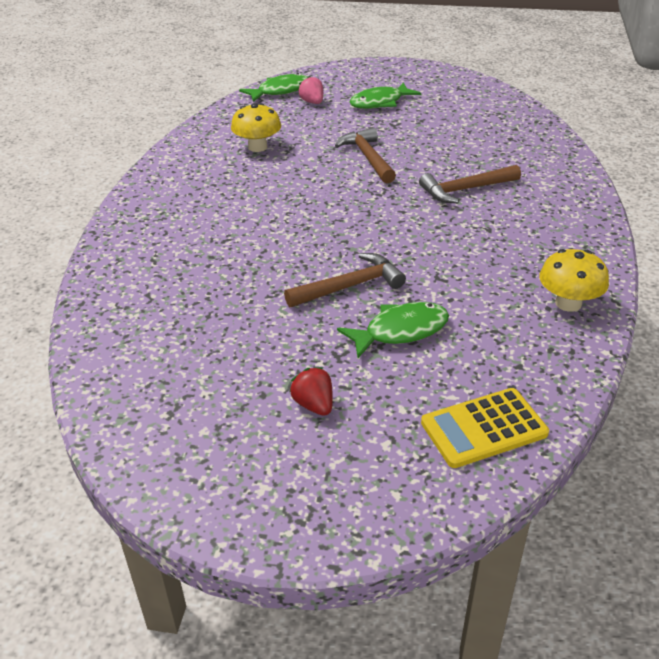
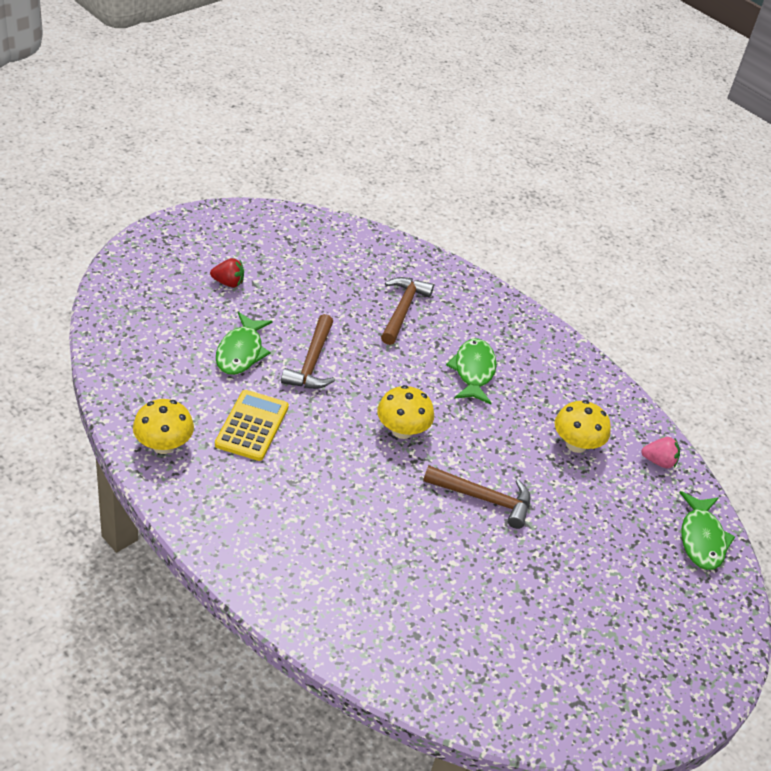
camera: 120 degrees right, 5 degrees up
pink strawberry [298,76,323,104] -> pink strawberry moved to [641,437,680,469]
green fish [350,83,421,109] -> green fish moved to [446,339,497,404]
brown hammer [419,165,521,203] -> brown hammer moved to [381,277,434,345]
yellow calculator [421,388,549,468] -> yellow calculator moved to [215,390,289,461]
none -> yellow mushroom [377,385,434,439]

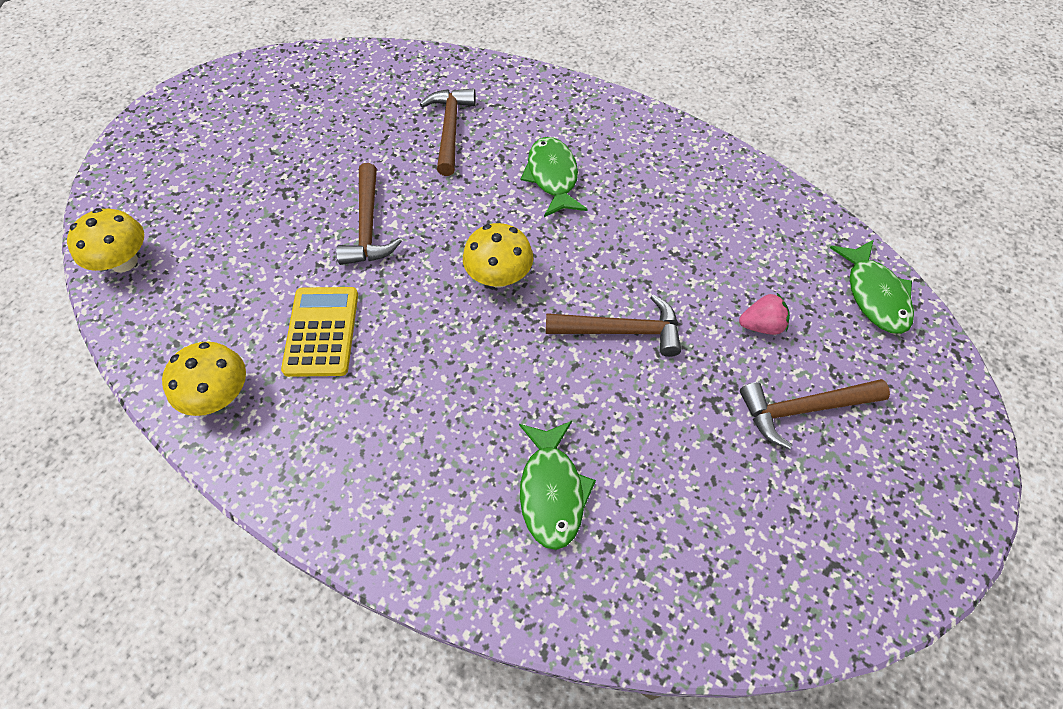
camera: 10 degrees left, 15 degrees up
red strawberry [210,258,244,288] -> none
green fish [216,312,273,375] -> green fish moved to [519,421,596,550]
yellow mushroom [555,400,611,453] -> yellow mushroom moved to [67,208,144,273]
pink strawberry [641,437,680,469] -> pink strawberry moved to [739,293,790,335]
none -> brown hammer [740,379,890,449]

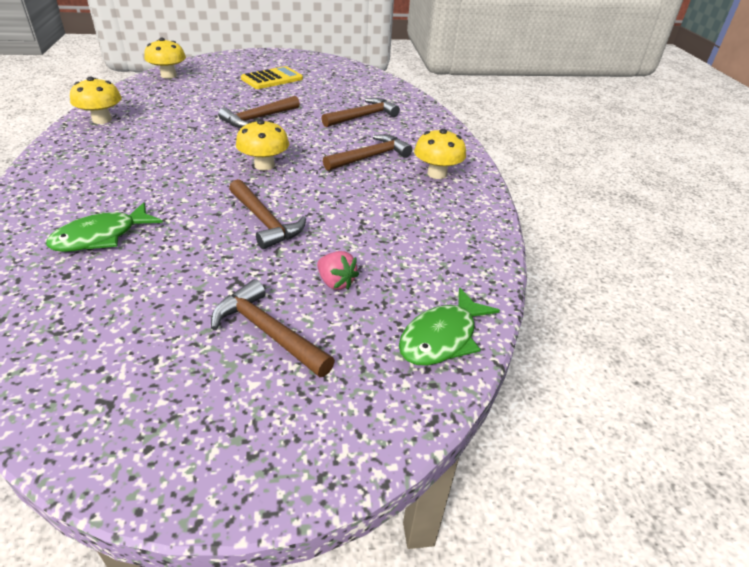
camera: 50 degrees right, 20 degrees down
yellow calculator [281,287,358,377] -> yellow calculator moved to [241,66,303,89]
green fish [521,137,588,217] -> brown hammer [323,134,412,171]
none -> yellow mushroom [414,129,466,179]

